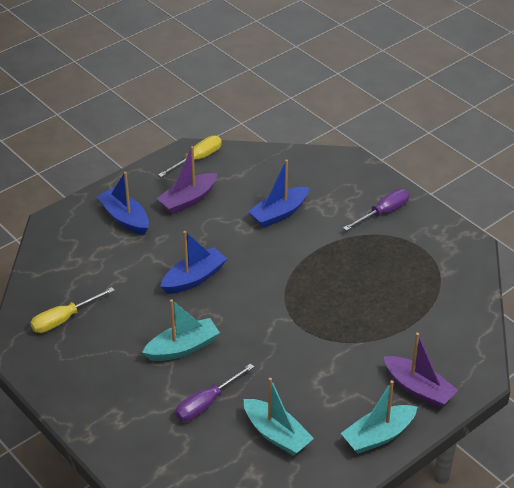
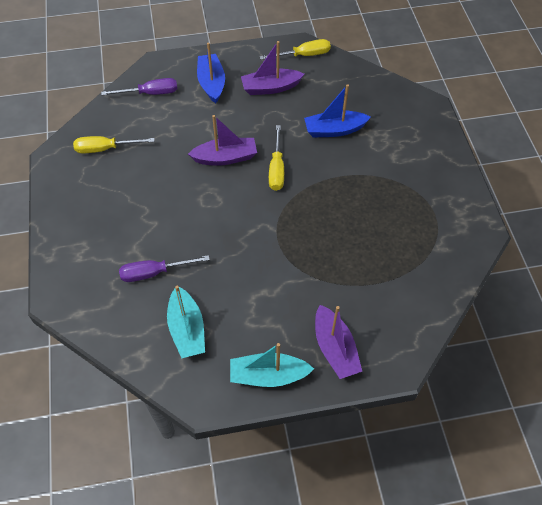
camera: 30 degrees right, 15 degrees up
turquoise boat [142,299,220,361] -> none
blue boat [160,231,227,294] -> purple boat [188,115,257,166]
purple screwdriver [343,189,409,231] -> purple screwdriver moved to [101,78,177,95]
none -> yellow screwdriver [269,125,284,191]

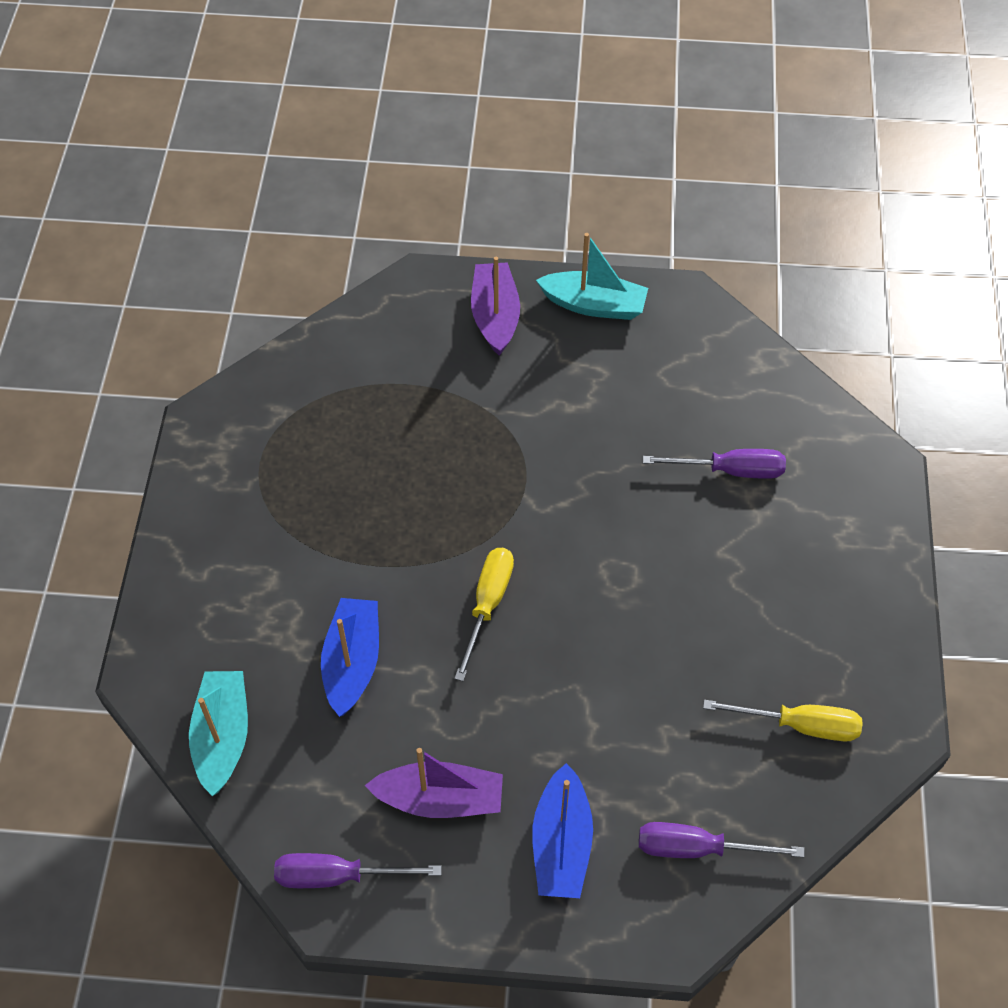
camera: 165 degrees left, 0 degrees up
turquoise boat [167,286,205,358] -> turquoise boat moved to [189,671,248,796]
purple boat [188,115,257,166] -> none
yellow screwdriver [260,39,331,60] -> purple screwdriver [274,853,442,888]
blue boat [304,84,371,137] -> blue boat turned 90 degrees counterclockwise [321,598,379,717]

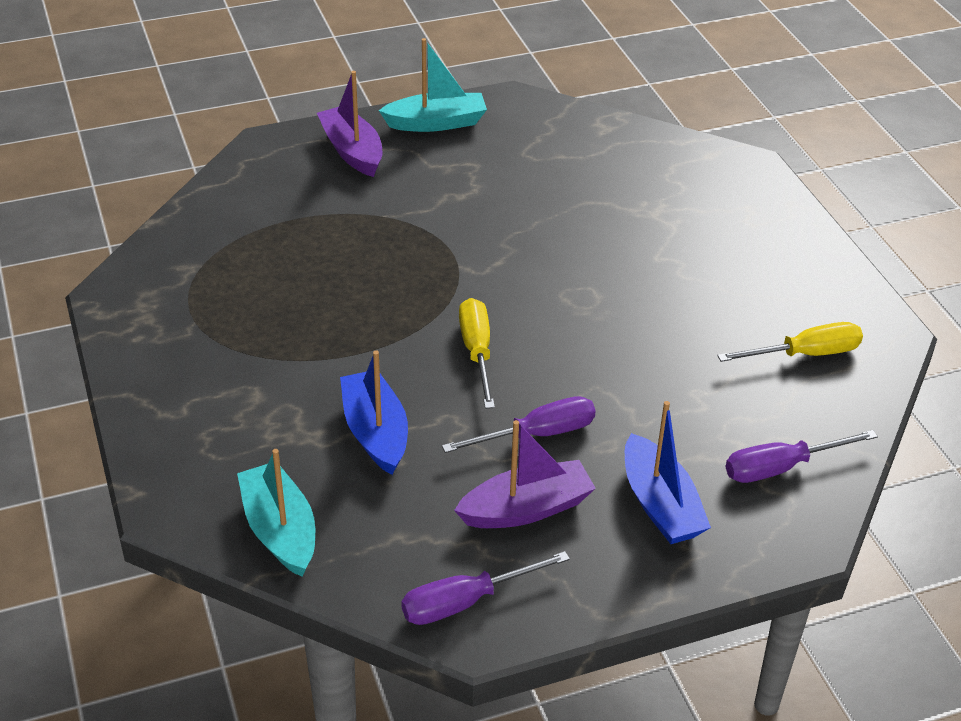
camera: 25 degrees left, 15 degrees down
purple screwdriver [643,449,786,479] -> purple screwdriver moved to [442,396,596,453]

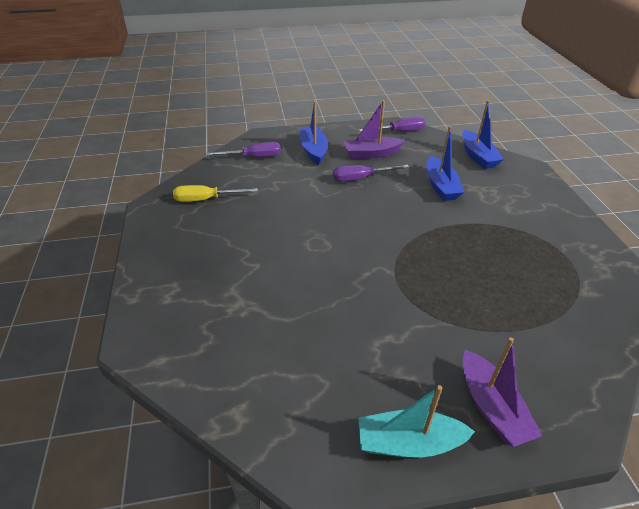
camera: 170 degrees left, 0 degrees up
turquoise boat [237,449,315,577] -> blue boat [462,100,504,169]
yellow screwdriver [459,298,495,409] -> none

